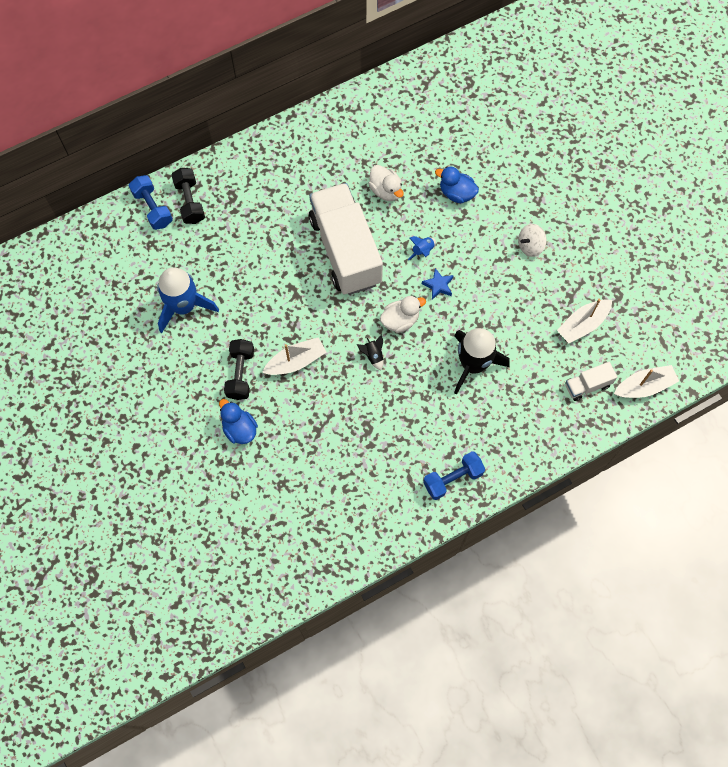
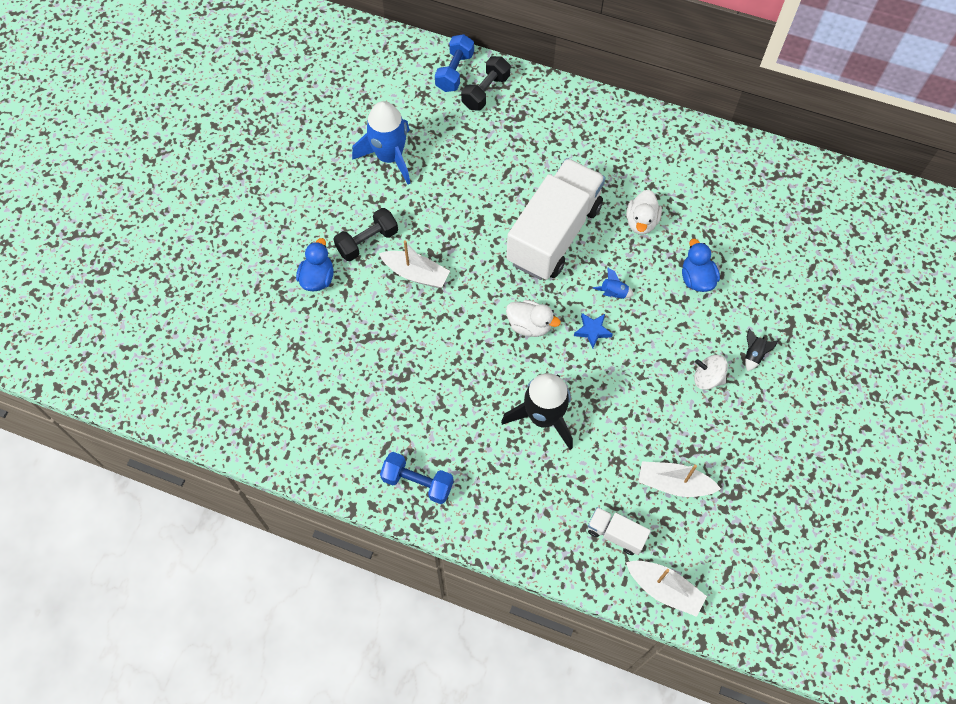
camera: 50 degrees right, 5 degrees down
black rocket [357,334,384,370] -> black rocket moved to [745,328,779,371]

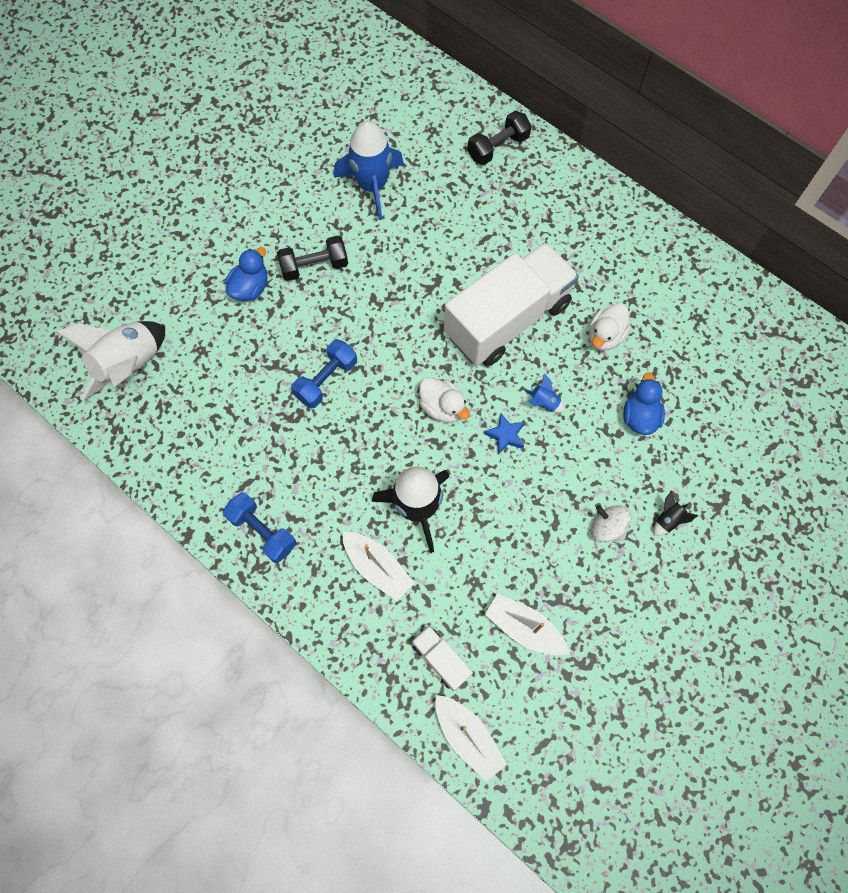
camera: 20 degrees right, 5 degrees up
white boat [379,240,450,288] -> white boat moved to [342,532,414,601]
blue dumbbell [435,34,474,92] -> blue dumbbell moved to [291,339,357,408]
none -> white rocket [56,321,165,401]

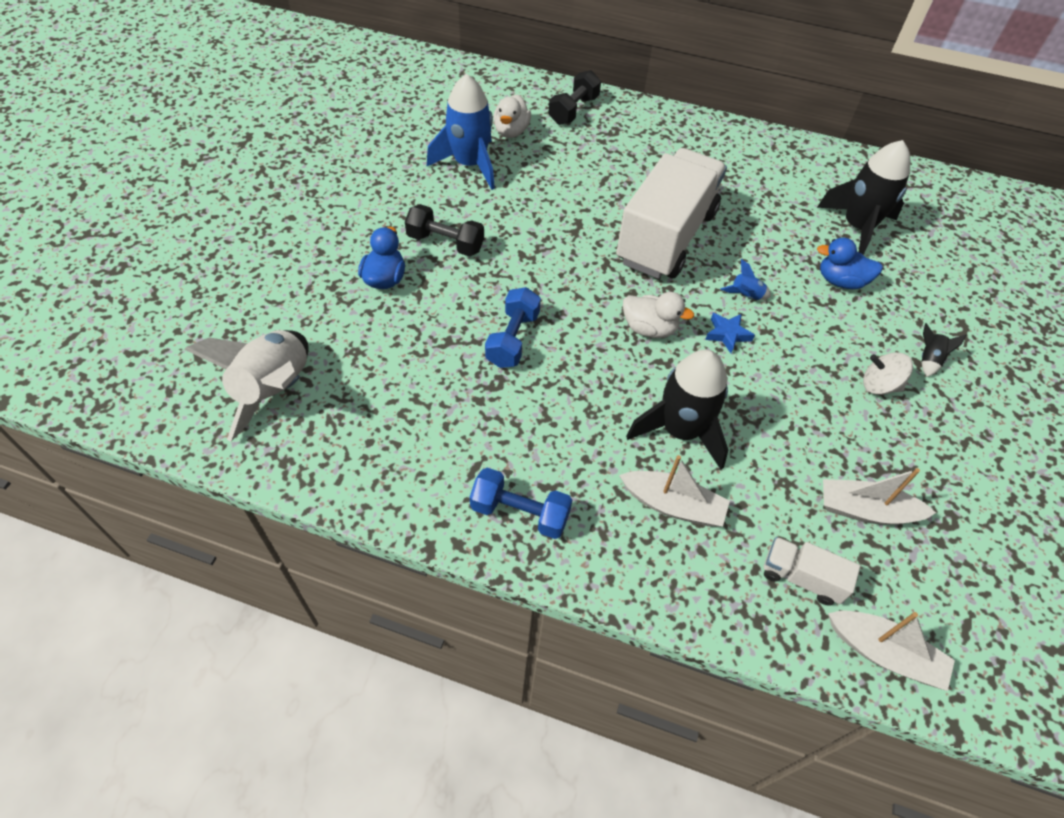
camera: 25 degrees left, 15 degrees down
black dumbbell [277,236,348,281] -> black dumbbell turned 60 degrees clockwise [405,204,484,256]
white duck [589,303,631,351] -> white duck moved to [493,94,531,138]
blue duck [623,372,665,435] -> blue duck turned 60 degrees counterclockwise [817,238,883,289]
none -> black rocket [817,140,910,255]

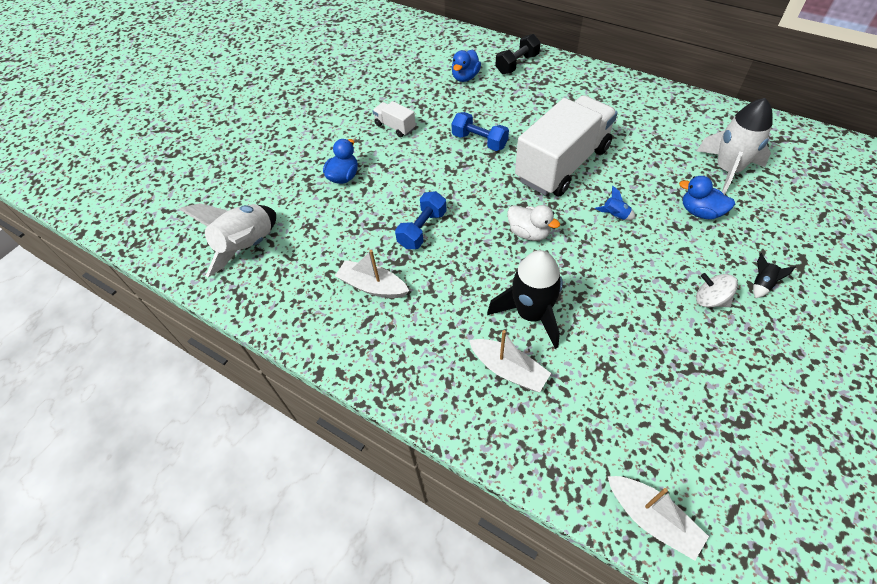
camera: 20 degrees right, 0 degrees up
black dumbbell [405,204,484,256] -> none
blue rocket [427,74,495,190] -> none
blue dumbbell [470,467,572,539] -> blue dumbbell moved to [452,112,509,151]
white duck [493,94,531,138] -> blue duck [452,50,481,82]
blue star [705,313,755,353] -> none
white truck [764,537,860,606] -> white truck moved to [372,101,416,137]
black rocket [817,140,910,255] -> white rocket [697,98,773,195]
white boat [823,468,936,525] -> white boat moved to [335,250,409,298]

